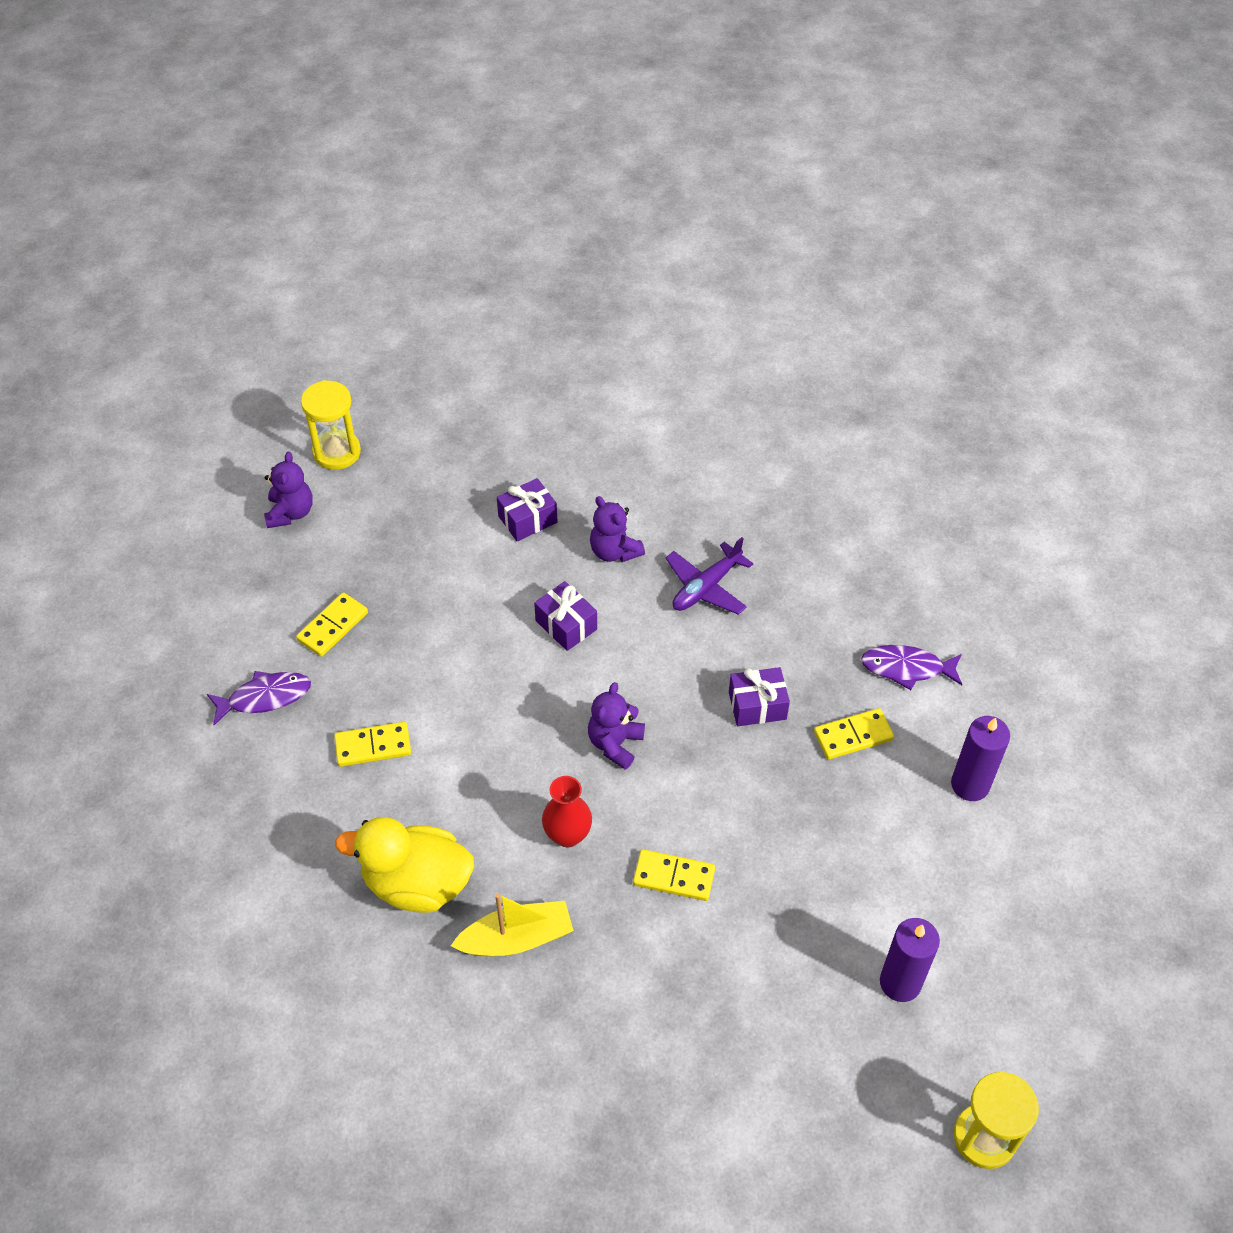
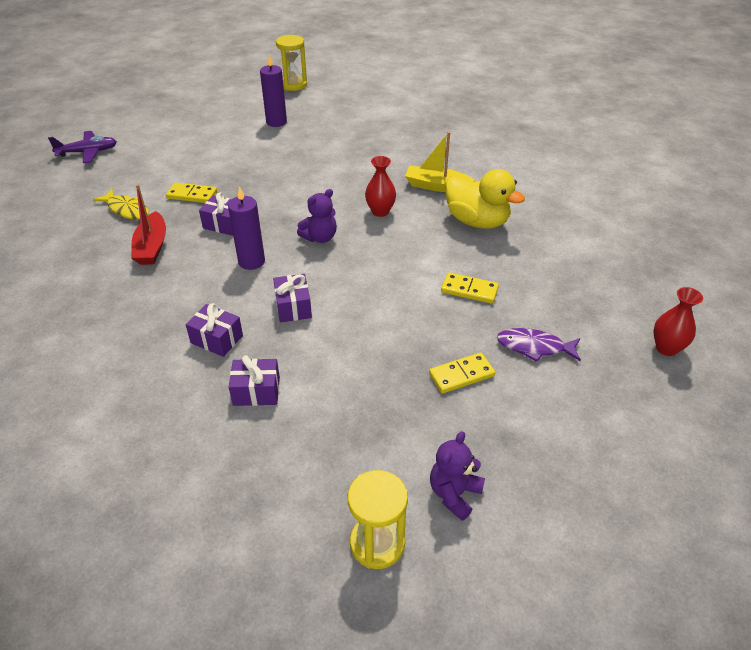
camera: 150 degrees left, 10 degrees down
purple teddy bear [590,496,645,562] -> purple gift [186,303,243,357]
yellow domino [633,849,715,901] -> none
purple plane [665,537,753,615] -> purple plane moved to [48,131,117,163]
purple fish [861,645,962,690] -> yellow fish [93,189,149,220]
purple candle [951,716,1010,801] -> purple candle moved to [228,186,265,270]
none -> red boat [131,184,166,265]
none -> red vase [653,287,703,356]

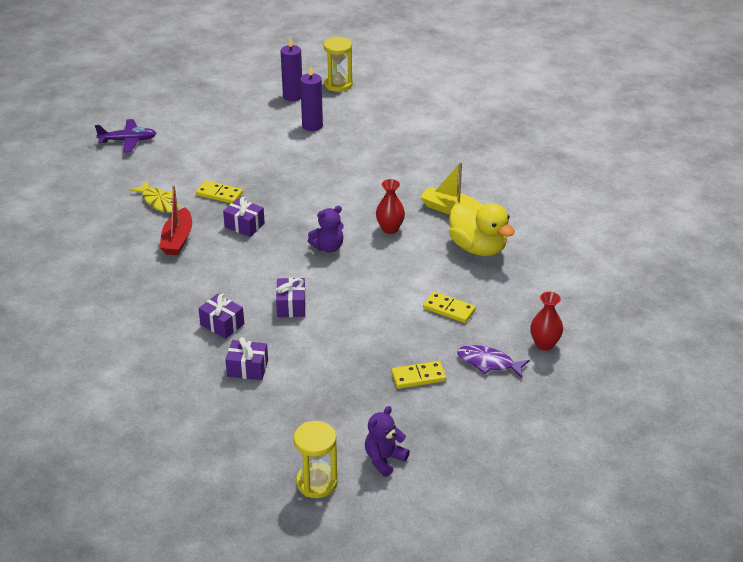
camera: 10 degrees right, 5 degrees down
purple candle [228,186,265,270] -> purple candle moved to [281,37,302,101]
red vase [653,287,703,356] -> red vase moved to [530,292,563,351]

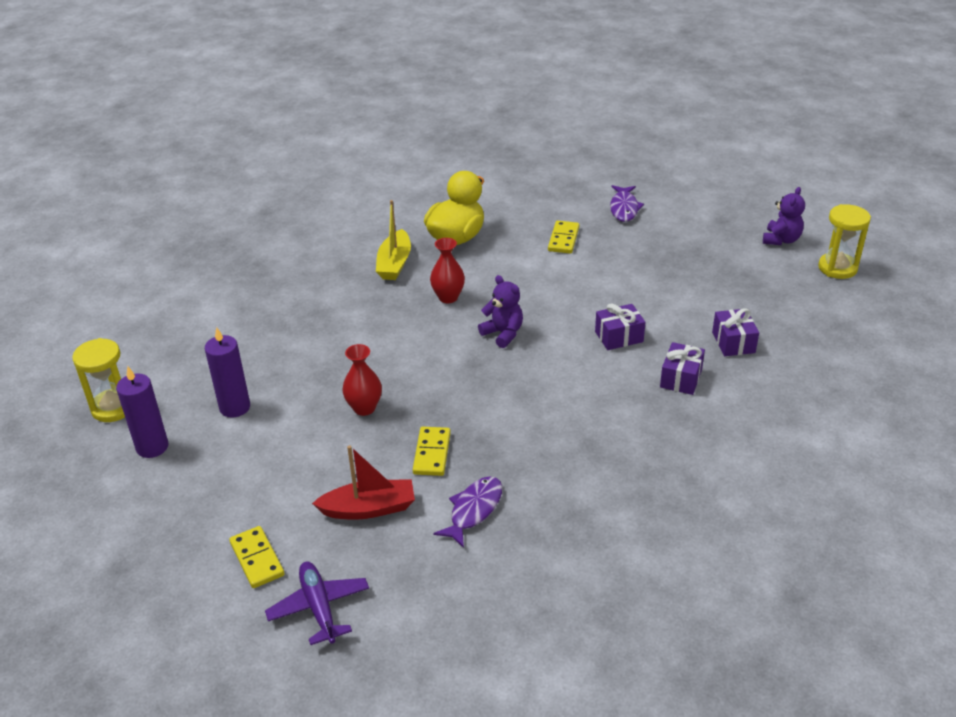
camera: 105 degrees left, 0 degrees up
yellow fish [130,181,179,213] -> purple fish [433,476,502,548]
red boat [160,185,192,255] -> red boat moved to [312,445,415,520]
purple gift [223,197,265,237] -> none
purple teddy bear [365,406,410,477] -> purple teddy bear turned 90 degrees counterclockwise [763,187,805,245]
yellow domino [391,361,446,389] -> yellow domino moved to [229,526,285,588]
red vase [530,292,563,351] -> red vase moved to [342,344,382,416]

